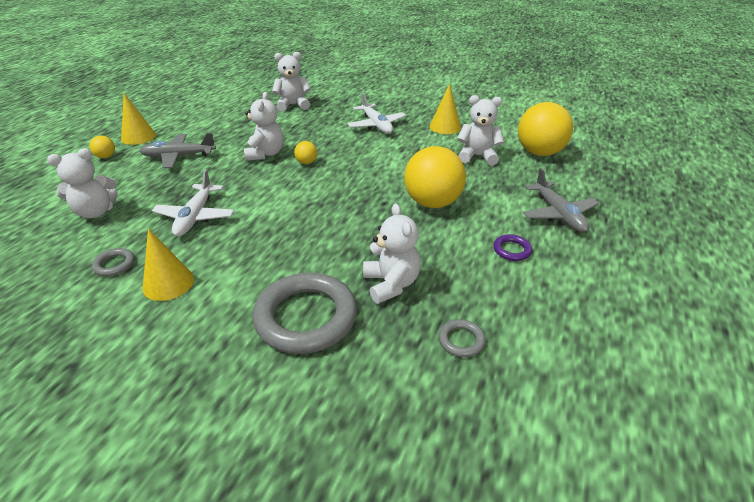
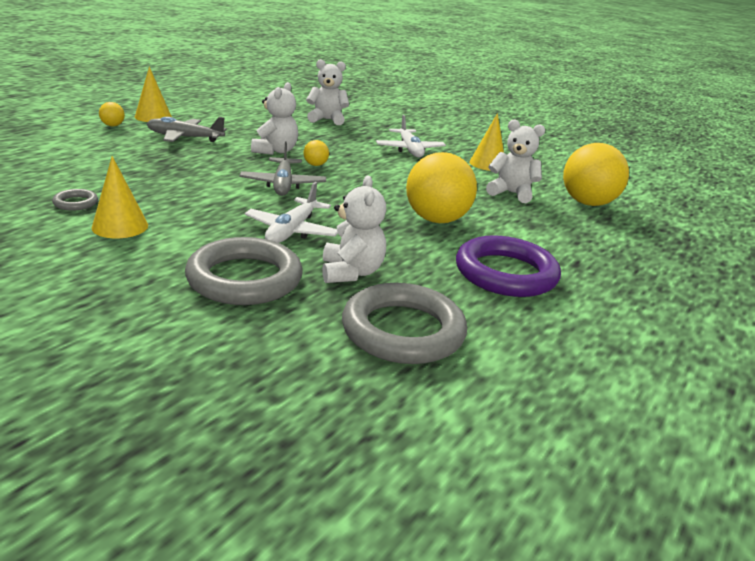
camera: 10 degrees right, 10 degrees down
white teddy bear [47,149,118,218] -> none
white plane [152,169,234,236] -> white plane moved to [245,182,338,243]
grey ring [439,319,485,357] -> grey ring [342,283,467,364], size x2.32
purple ring [493,234,532,261] -> purple ring [456,235,561,297], size x2.32
grey plane [523,168,599,233] -> grey plane moved to [240,141,326,196]

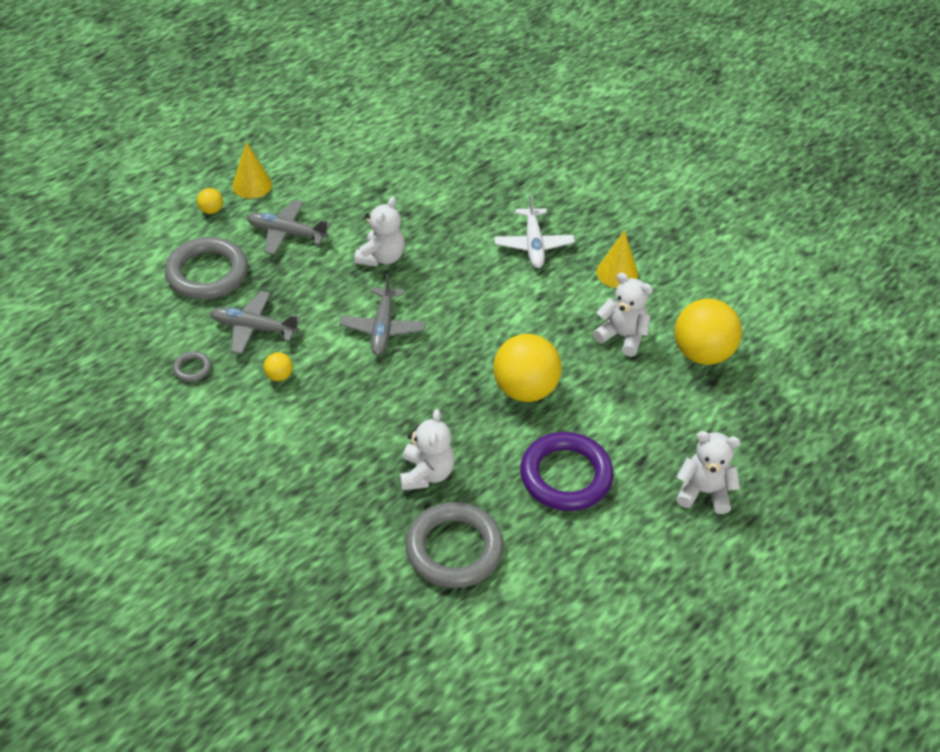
camera: 10 degrees right, 20 degrees up
yellow cone [92,156,148,238] -> none
grey ring [185,237,303,305] -> grey ring moved to [165,237,248,300]
white plane [245,182,338,243] -> none
yellow ball [303,140,329,166] -> yellow ball moved to [264,352,293,381]
white teddy bear [306,59,349,125] -> white teddy bear moved to [676,431,741,514]
none -> grey plane [210,291,300,354]

